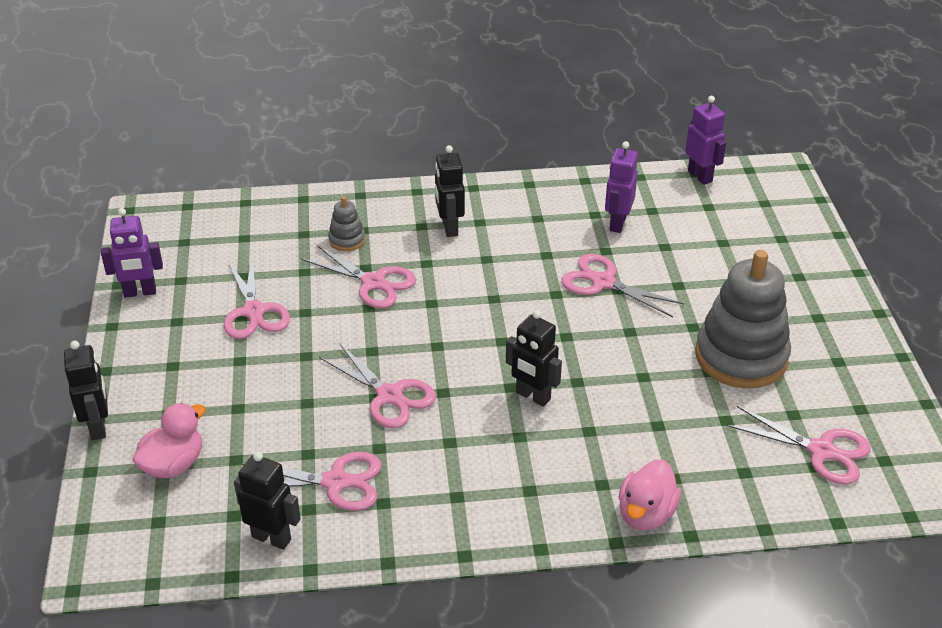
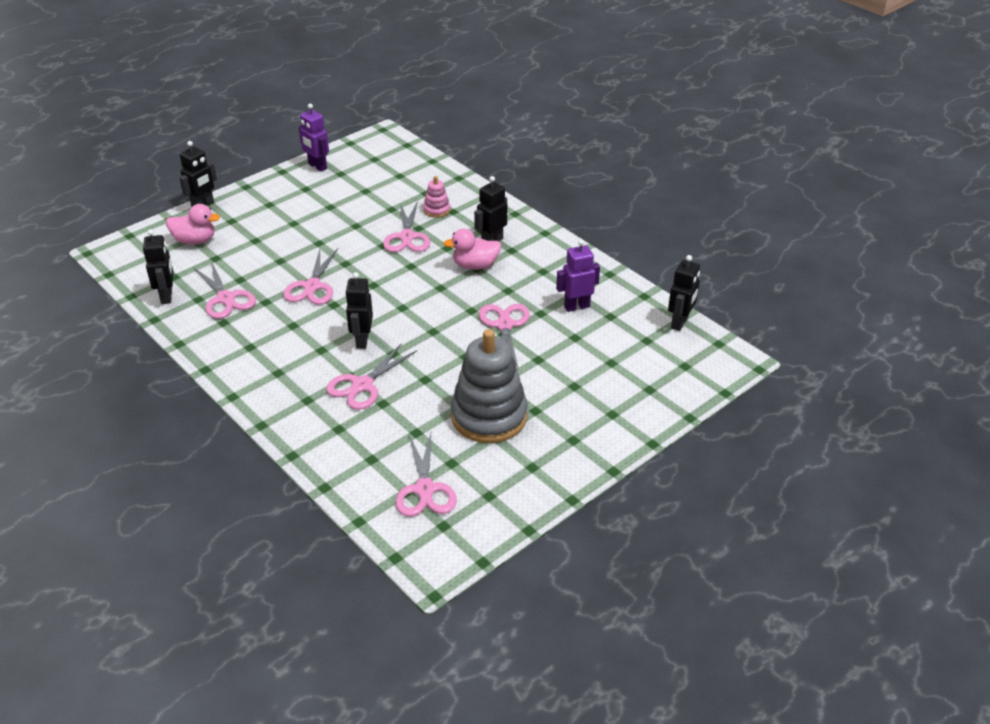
camera: 55 degrees right, 0 degrees up
pink scissors [224,257,290,339] -> pink scissors moved to [326,343,417,410]
grey stacking toy [328,196,365,251] -> pink stacking toy [423,176,450,218]
pink duck [619,460,681,530] -> pink duck moved to [443,229,501,270]
purple robot [685,96,726,185] -> black robot [668,255,700,331]

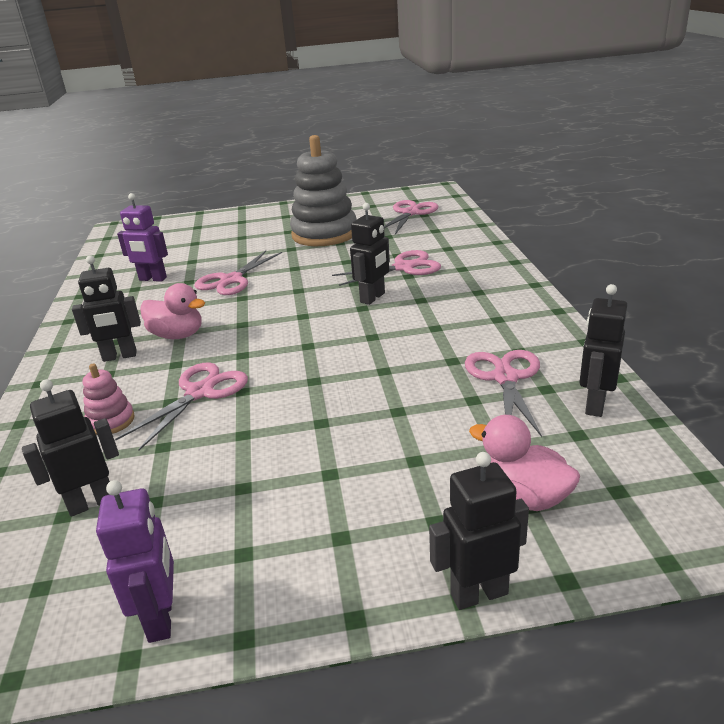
camera: 145 degrees left, 10 degrees down
pink scissors [283,248,338,305] -> none
black robot [668,255,700,331] -> black robot moved to [22,379,119,517]

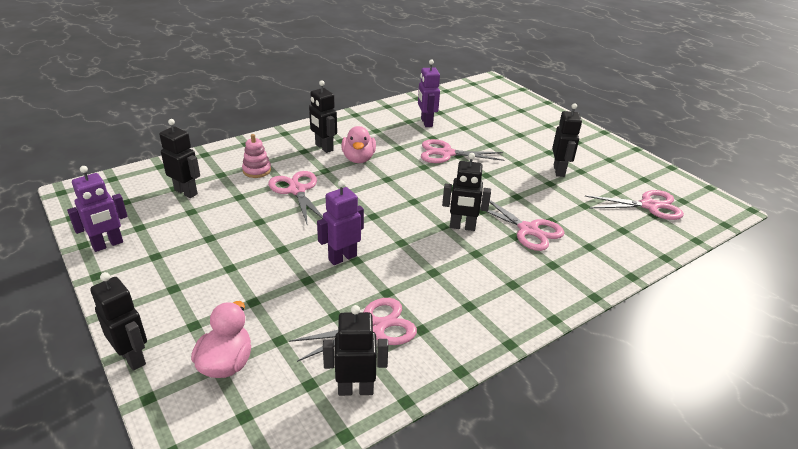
camera: 60 degrees right, 5 degrees up
pink scissors [115,363,248,450] -> pink scissors turned 120 degrees counterclockwise [268,171,323,226]
grey stacking toy [290,135,356,246] -> black robot [552,103,582,177]
none -> purple robot [317,180,364,265]

